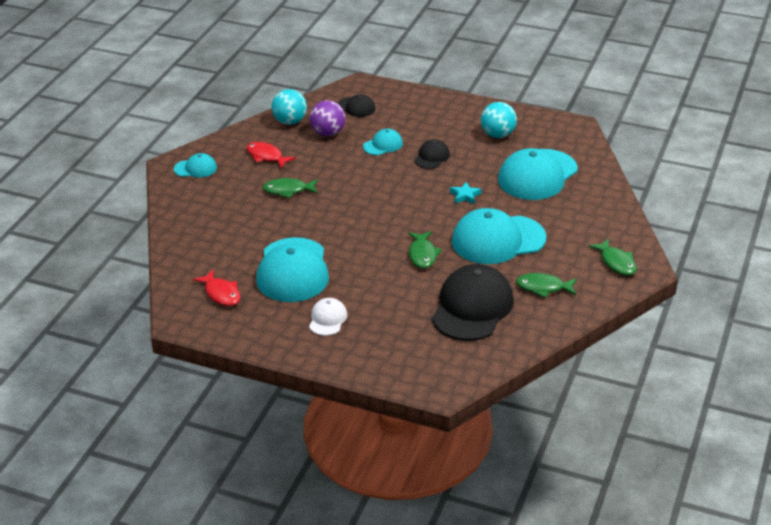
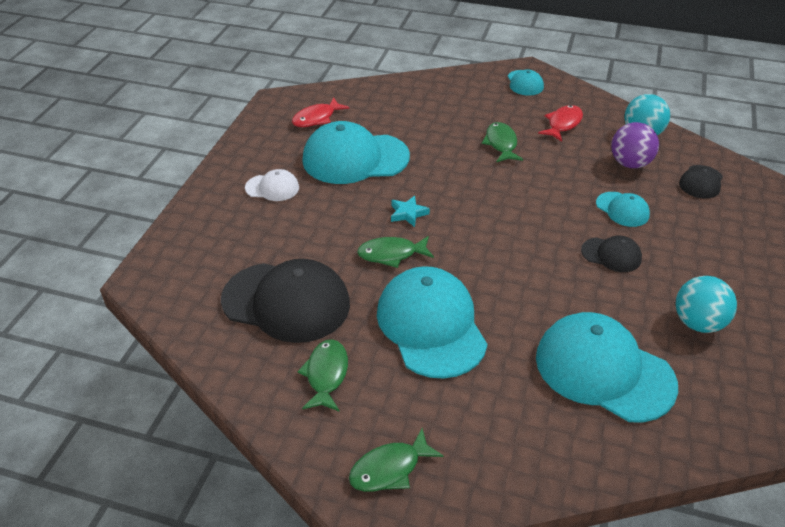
camera: 85 degrees right, 5 degrees up
turquoise star [450,182,482,204] -> turquoise star moved to [391,196,430,227]

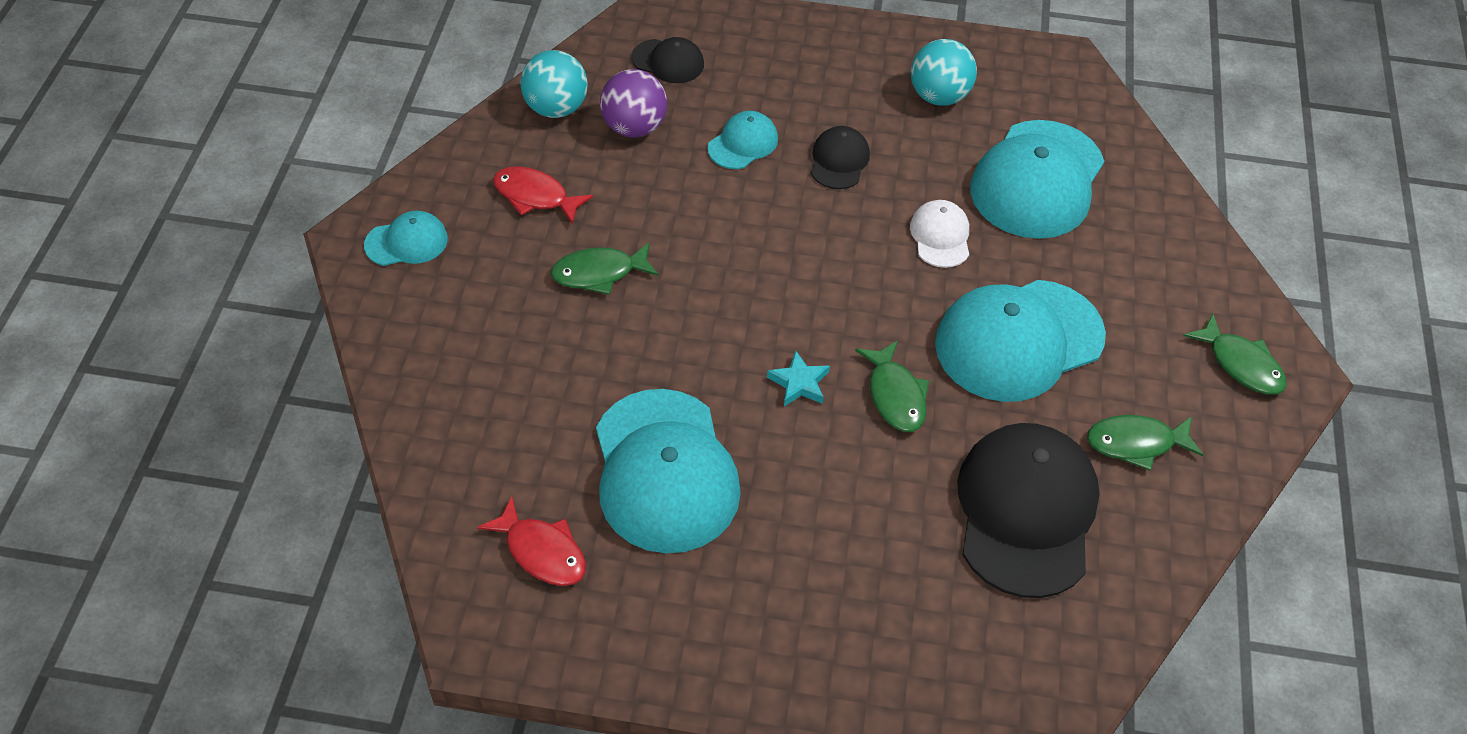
camera: 100 degrees left, 10 degrees up
white cap [245,169,299,201] -> white cap moved to [910,200,969,268]

